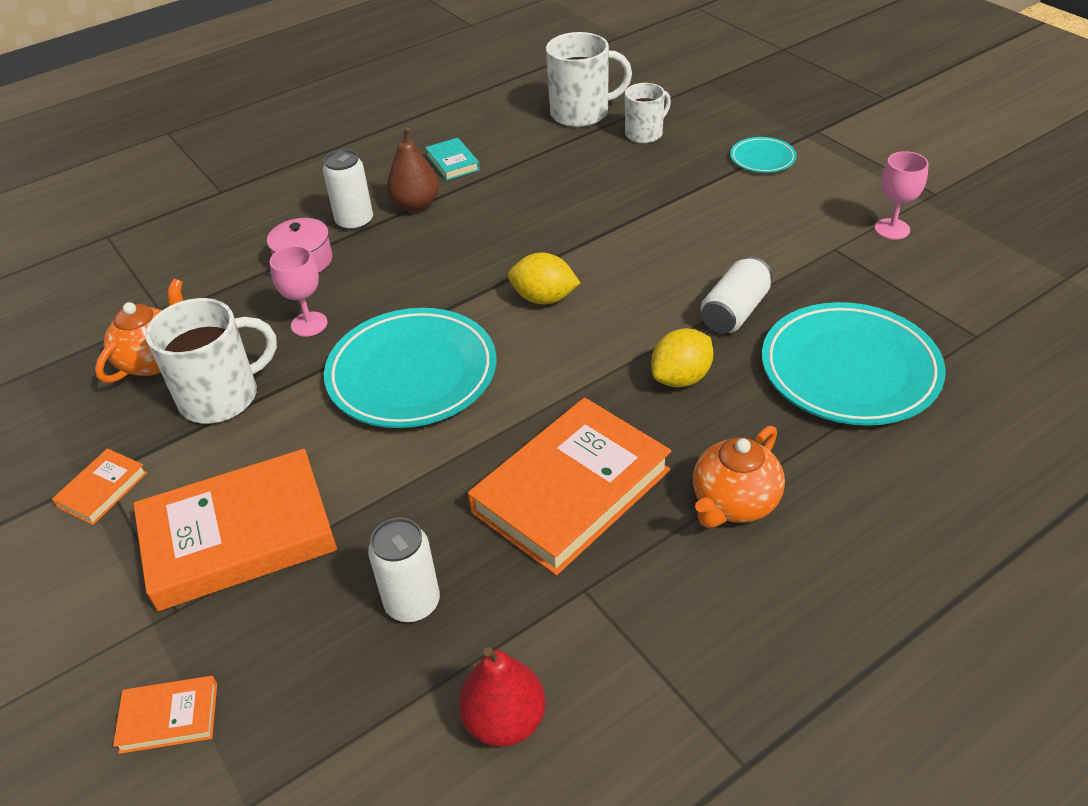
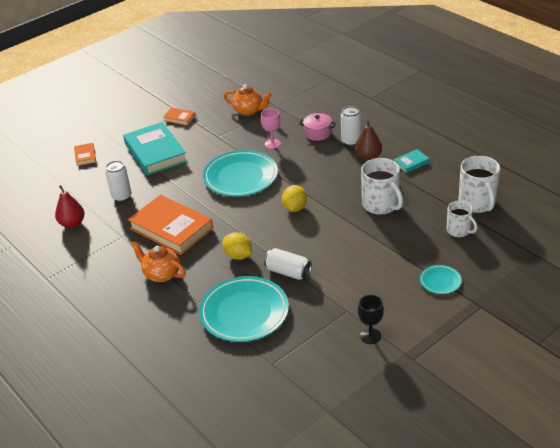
camera: 85 degrees right, 5 degrees down
orange book [133,449,337,611] -> turquoise book [123,122,187,176]
white mug [145,298,277,423] -> white mug moved to [361,158,403,215]
pink goblet [874,151,929,240] -> black goblet [358,295,384,344]

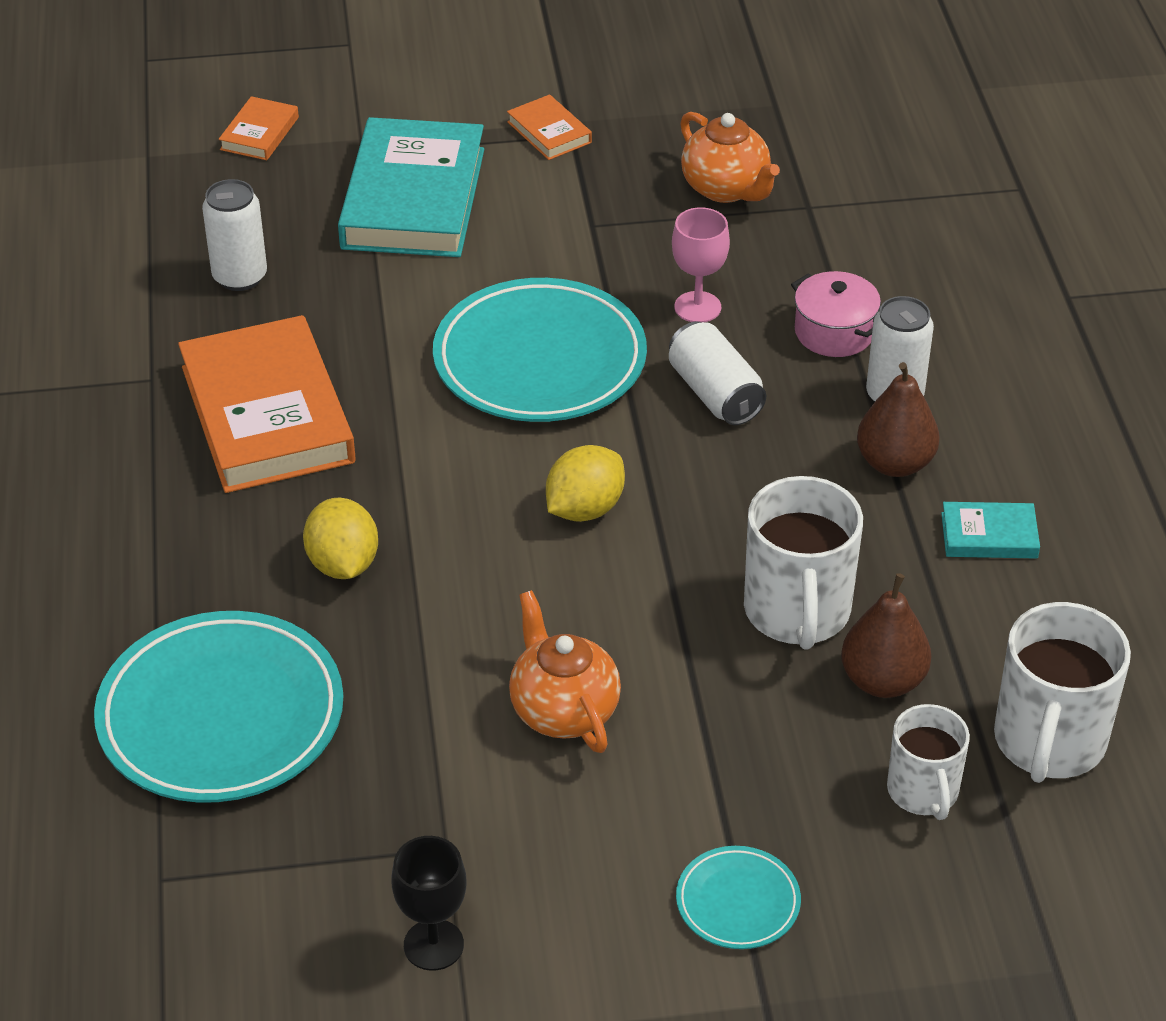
camera: 30 degrees right, 5 degrees up
red pear [55,185,85,228] -> none
orange teapot [131,241,186,282] -> orange teapot moved to [509,590,621,753]
white can [264,248,312,280] -> white can moved to [669,322,766,425]
none -> brown pear [841,573,931,698]

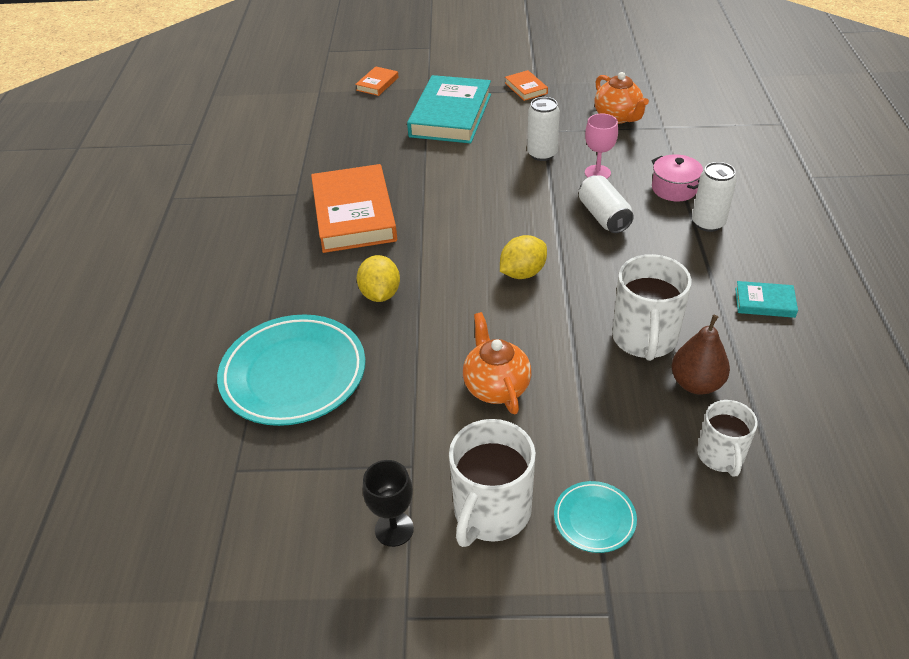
camera: 10 degrees right, 0 degrees up
white can [202,179,267,291] -> white can moved to [527,97,560,161]
turquoise plate [433,278,647,422] -> none
brown pear [857,362,940,477] -> none
white mug [994,602,1131,783] -> white mug moved to [449,419,536,547]

